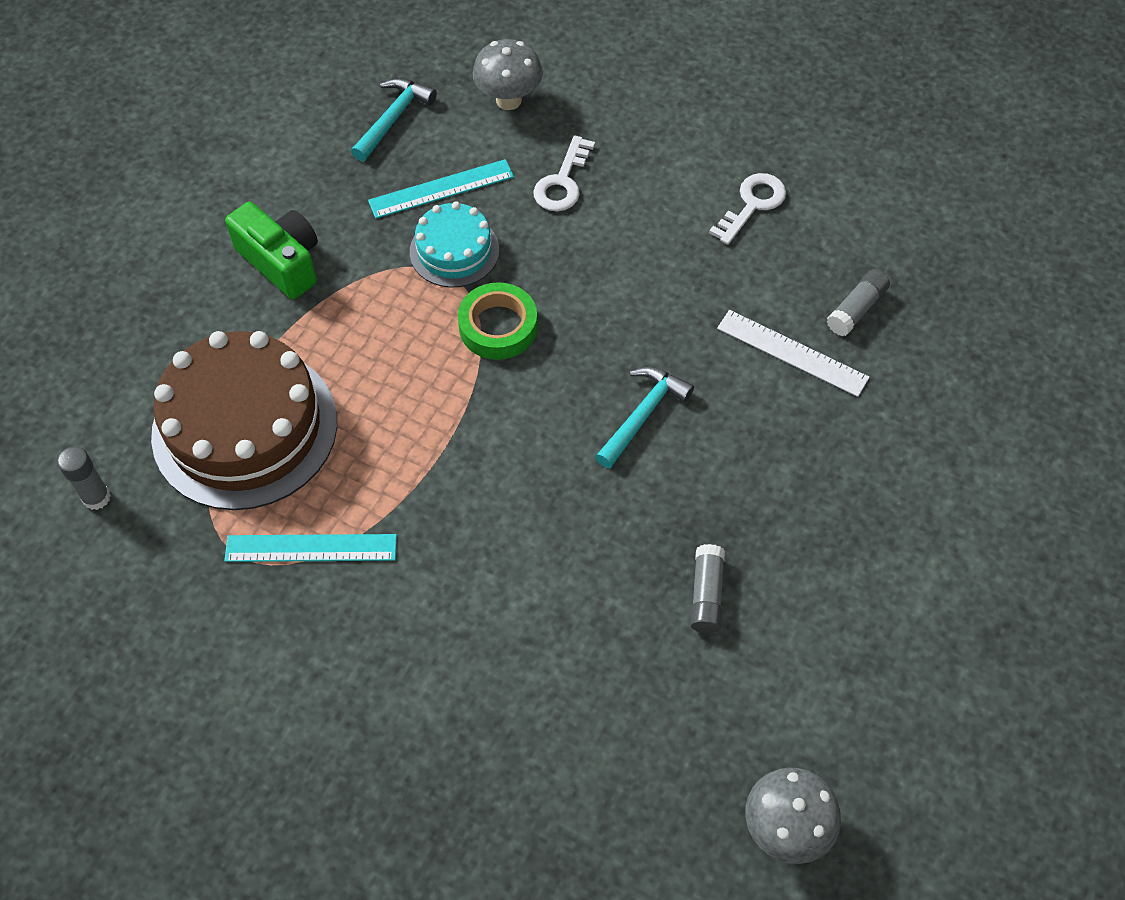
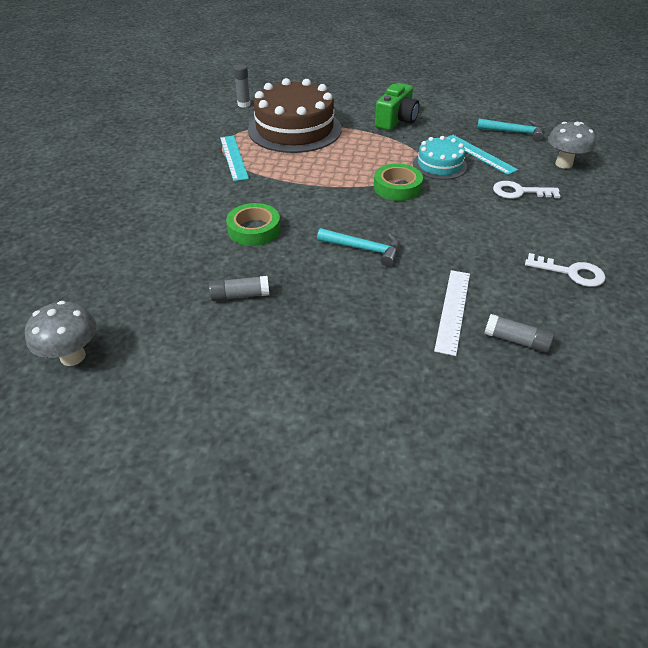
camera: 75 degrees right, 15 degrees down
none -> green tape [226,203,281,246]

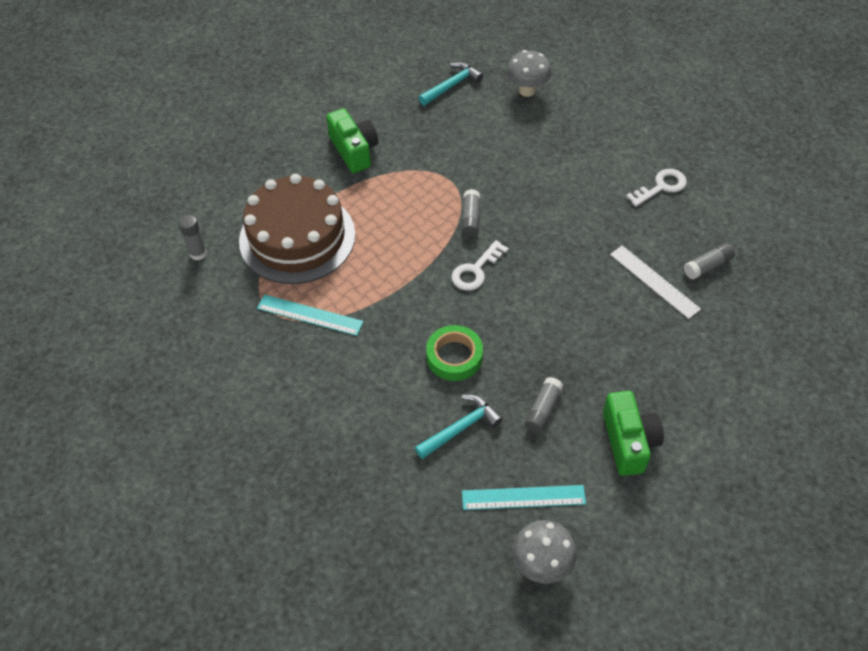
camera: 55 degrees left, 10 degrees up
turquoise hammer [317,228,399,267] -> turquoise hammer moved to [415,395,503,459]
green tape [374,164,423,201] -> grey glue stick [461,189,480,237]
turquoise cake [413,136,467,180] -> none
turquoise ruler [445,135,518,175] -> turquoise ruler moved to [462,485,586,510]
white key [493,181,560,199] -> white key moved to [452,240,509,291]
none -> green camera [603,391,664,476]

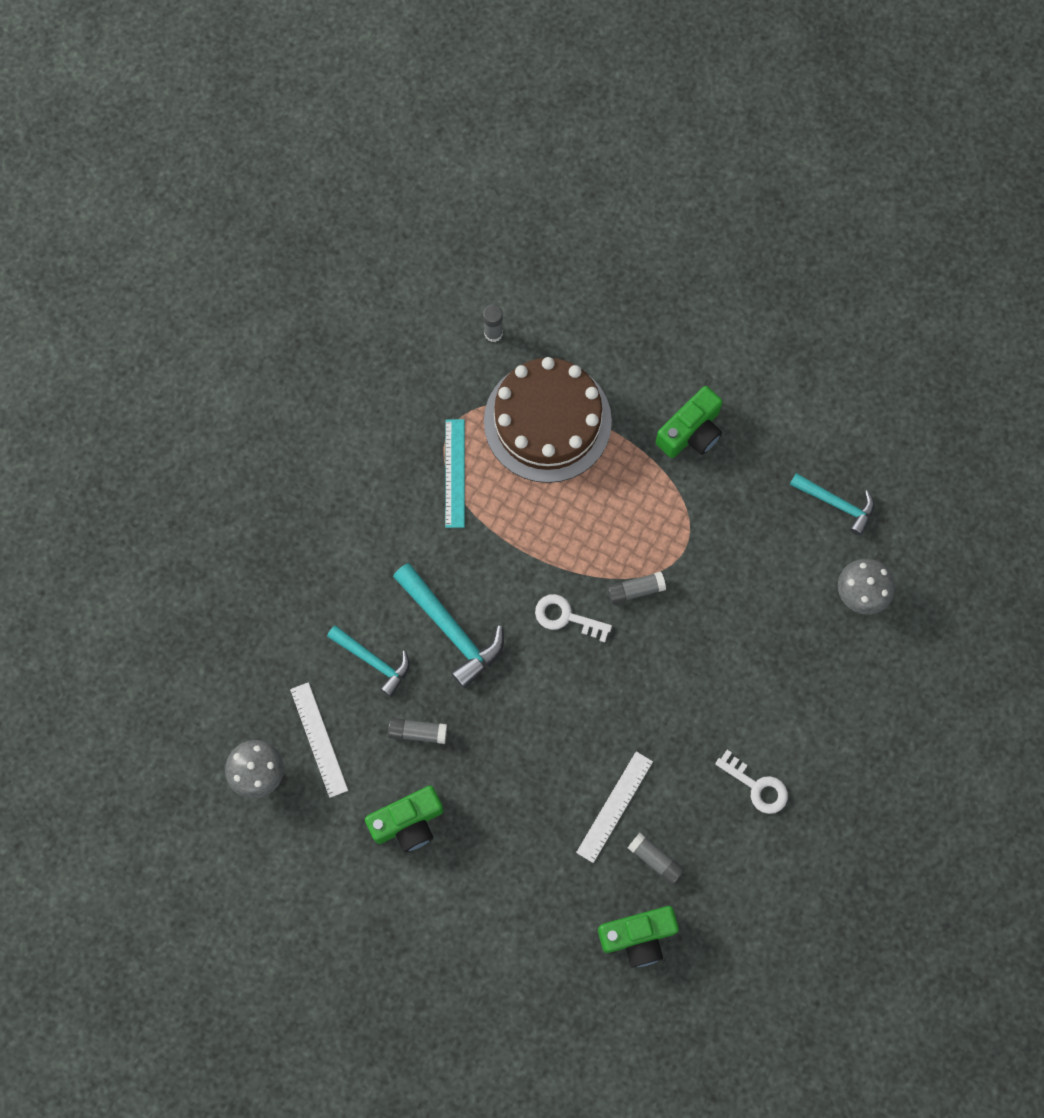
camera: 70 degrees right, 20 degrees up
green tape [426,325,483,381] -> turquoise hammer [393,563,504,689]
turquoise ruler [462,485,586,510] -> white ruler [290,682,348,798]
none -> green camera [598,906,679,968]

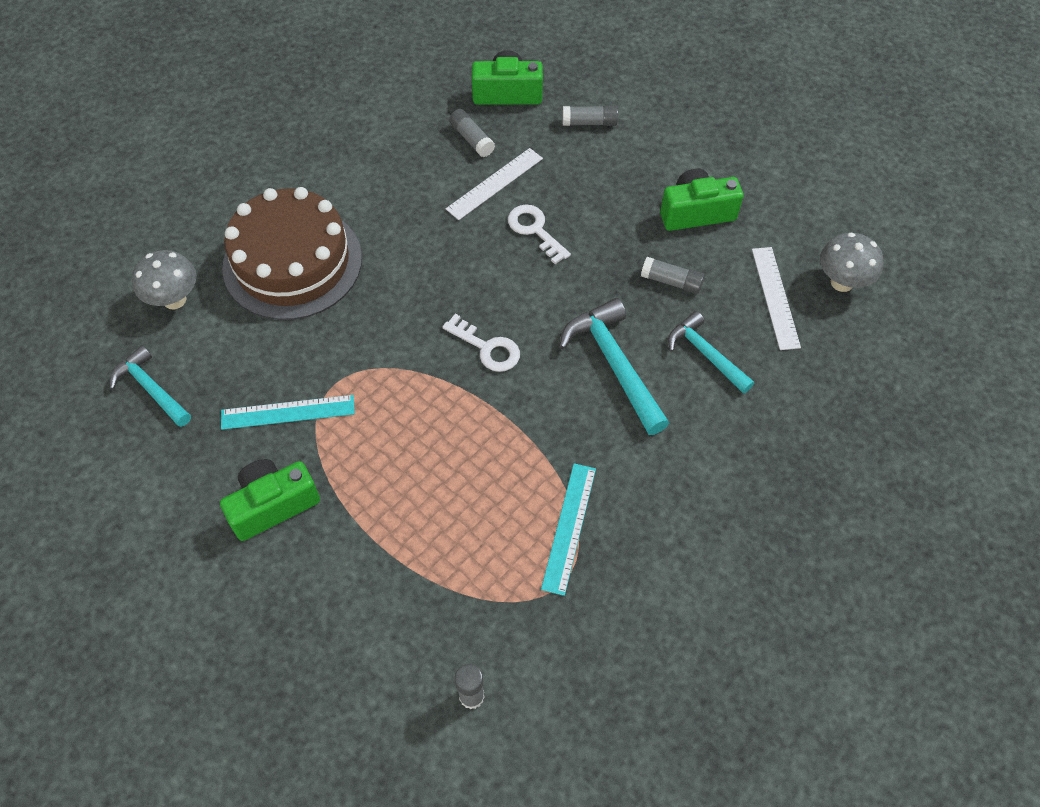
camera: 165 degrees left, 15 degrees down
brown cake [484,357,612,483] -> brown cake moved to [222,187,362,320]
grey glue stick [607,571,666,604] -> grey glue stick moved to [562,106,618,126]
white key [715,750,788,814] -> white key moved to [508,205,571,264]
none -> turquoise ruler [221,395,355,430]

